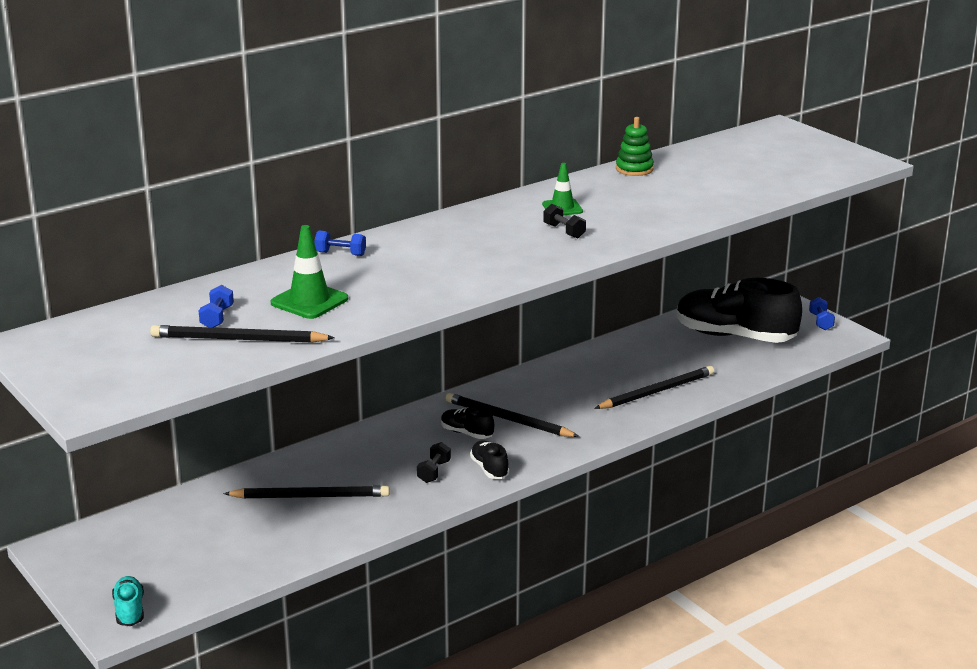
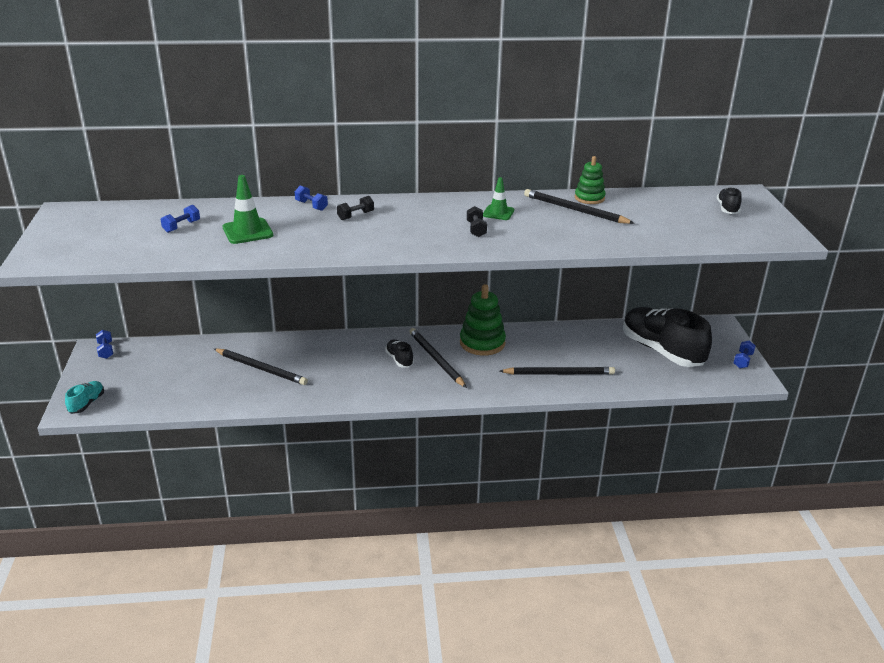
camera: 30 degrees right, 5 degrees up
black pencil [150,325,335,343] -> black pencil moved to [524,189,634,224]
black dumbbell [417,442,451,483] -> black dumbbell moved to [337,196,374,220]
black shoe [470,440,509,479] -> black shoe moved to [717,187,742,214]
none -> blue dumbbell [96,330,113,359]
none -> green stacking toy [460,284,506,356]

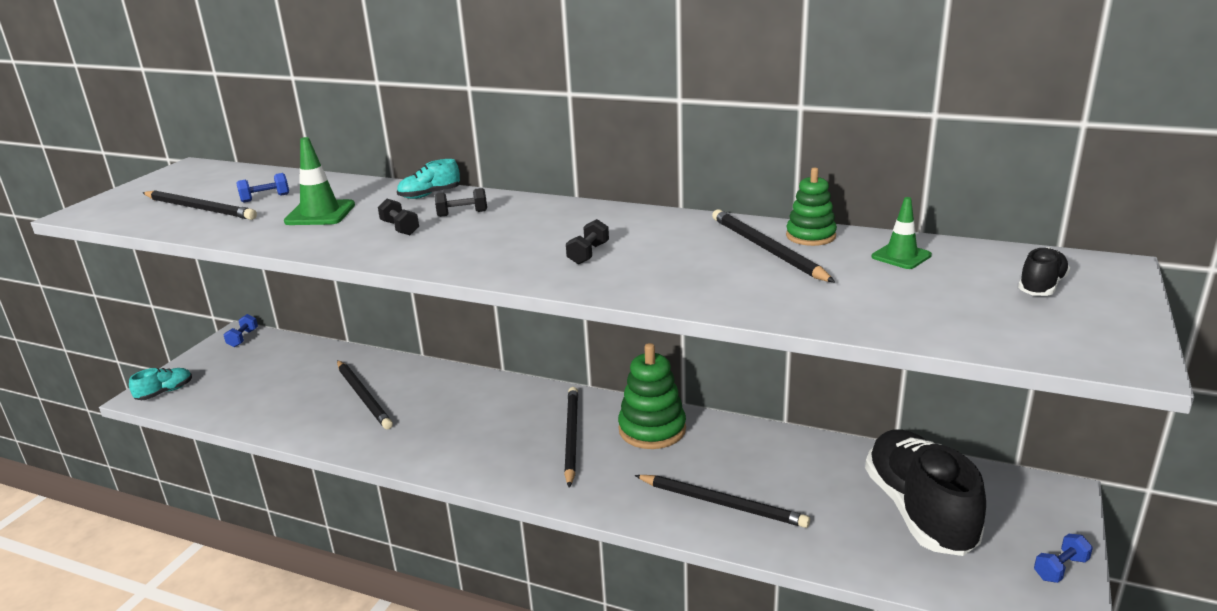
camera: 30 degrees right, 5 degrees down
blue dumbbell [295,185,328,211] -> turquoise shoe [397,159,460,199]
black shoe [385,340,414,368] -> none
green traffic cone [483,177,514,220] -> green traffic cone moved to [872,197,932,269]
none -> black pencil [143,190,257,220]
none -> black dumbbell [378,199,419,235]

